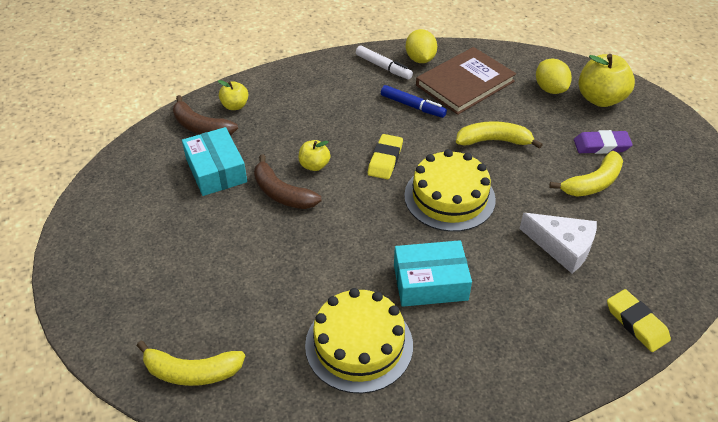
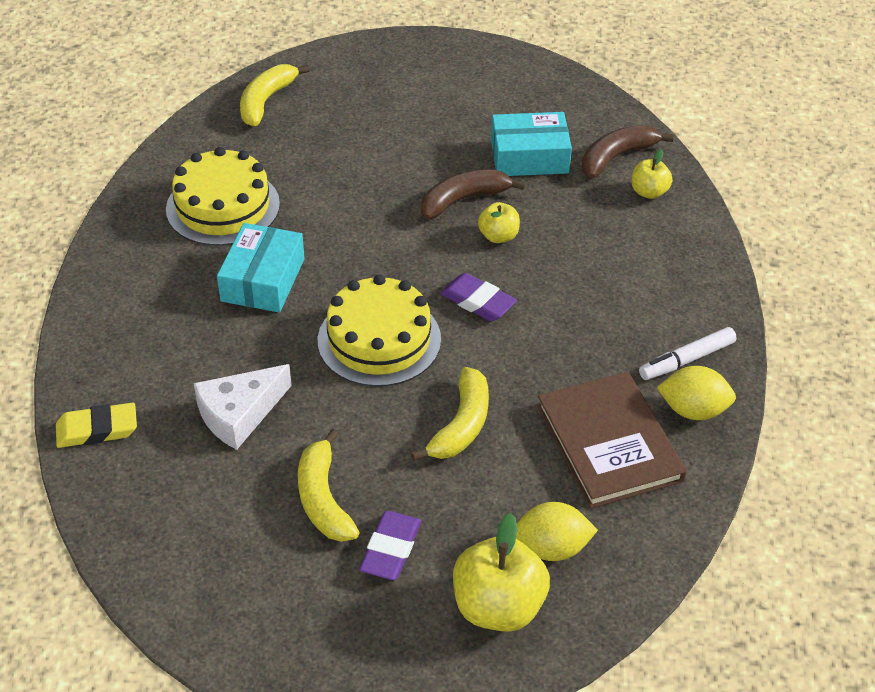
camera: 110 degrees right, 0 degrees up
yellow eraser [368,134,403,179] -> purple eraser [440,273,517,321]
blue marker [381,85,447,118] -> none

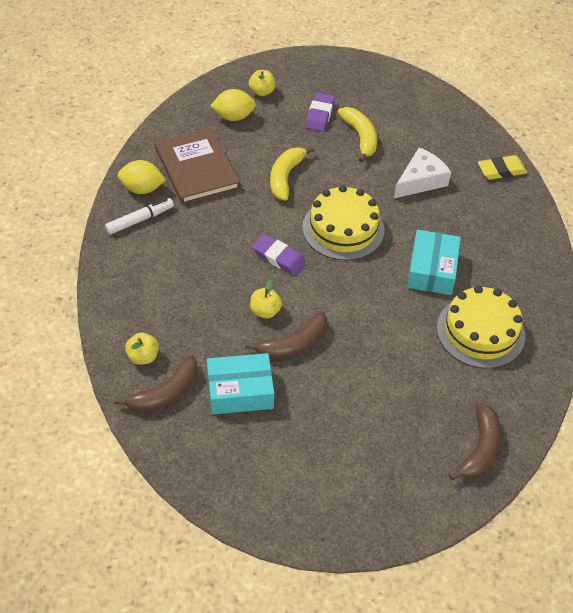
camera: 175 degrees right, 5 degrees up
yellow banana [240,64,310,126] -> brown banana [449,403,501,480]
yellow apple [453,513,550,632] -> yellow apple [249,70,275,96], size x0.55

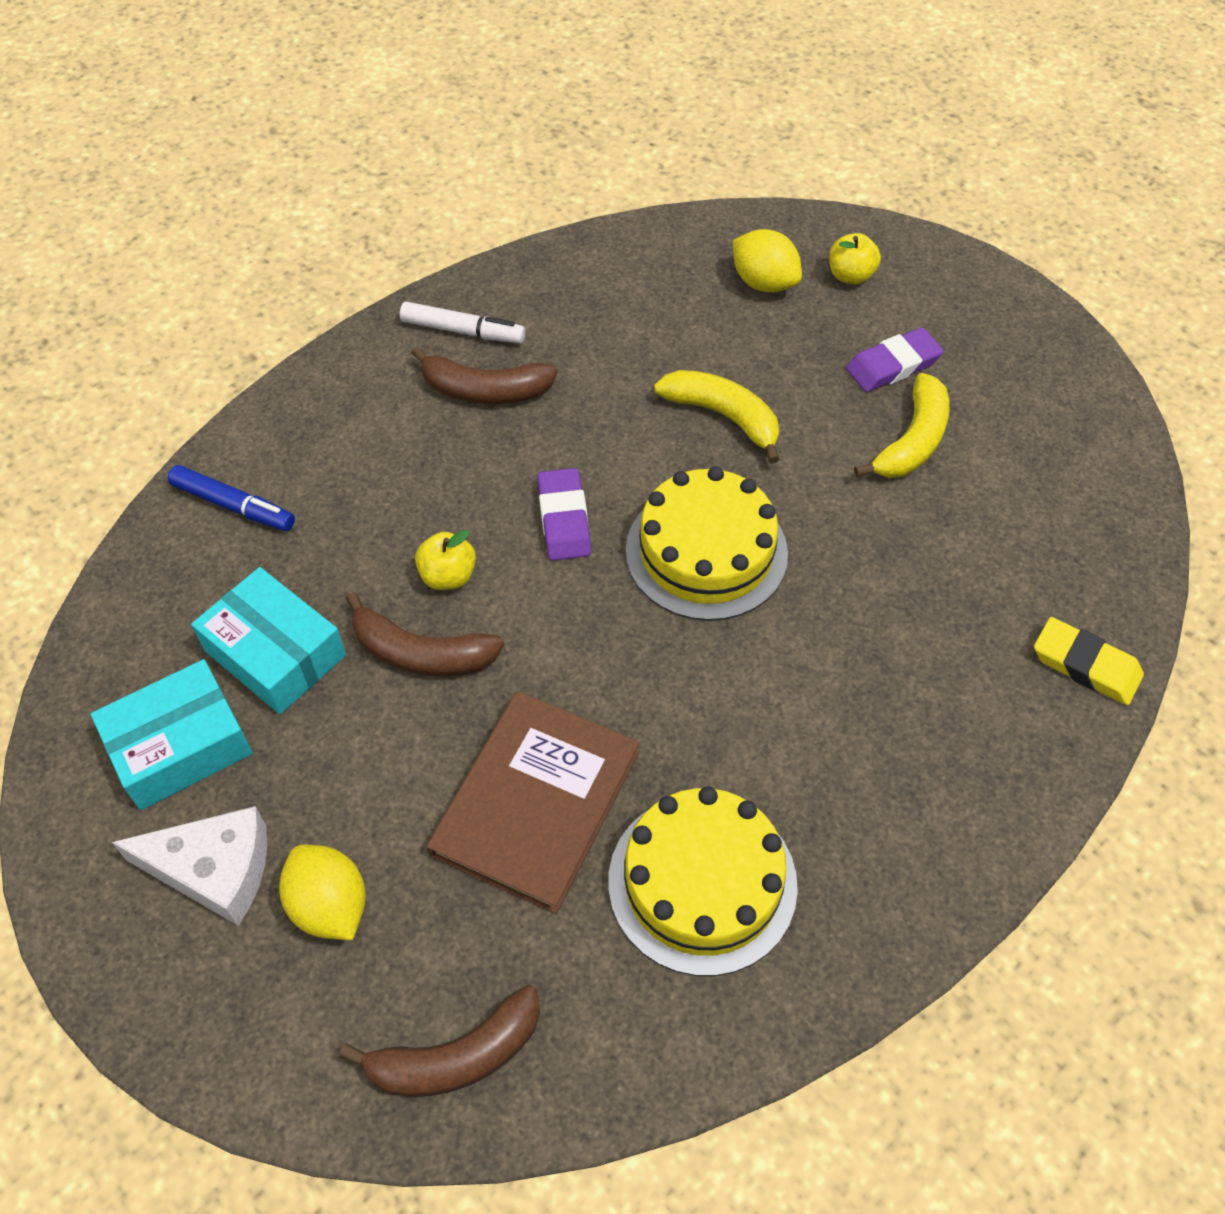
camera: 50 degrees right, 5 degrees up
brown banana [114,355,197,412] -> brown banana moved to [411,346,557,404]
yellow lemon [118,160,166,194] -> yellow lemon moved to [279,845,366,940]
yellow apple [125,332,159,365] -> blue marker [168,465,295,531]
brown book [155,128,240,205] -> brown book moved to [427,691,639,914]
yellow banana [270,146,315,201] -> yellow banana turned 60 degrees clockwise [654,370,780,464]
white cheese [394,147,451,198] -> white cheese moved to [112,806,267,926]
turquoise box [407,230,461,295] -> turquoise box moved to [91,659,253,810]

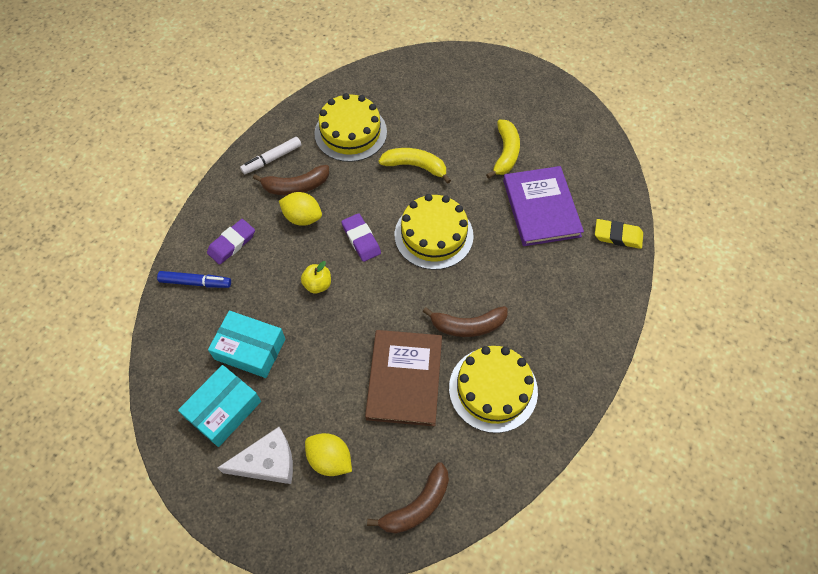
camera: 20 degrees left, 5 degrees up
brown banana [346,592,504,676] -> brown banana moved to [422,306,508,337]
white marker [400,302,525,343] -> white marker turned 150 degrees clockwise [240,137,301,174]
yellow lemon [733,229,802,293] -> yellow lemon moved to [279,192,322,226]
yellow apple [829,233,881,285] -> none
purple eraser [846,328,944,392] -> purple eraser moved to [207,219,255,265]
none -> yellow cake [314,93,387,162]
none -> purple book [503,166,584,246]

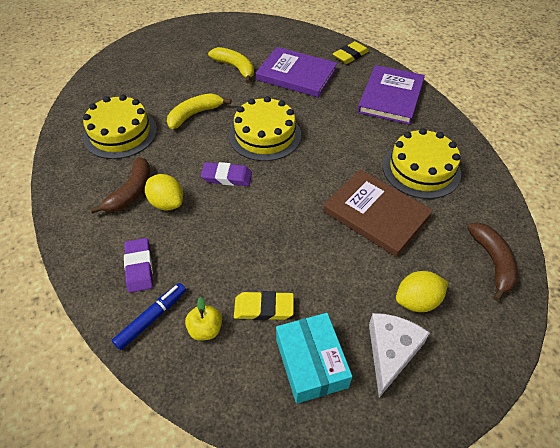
camera: 55 degrees left, 10 degrees down
turquoise box [208,311,285,378] -> yellow eraser [234,291,294,320]
white marker [240,137,301,174] -> none
yellow lemon [279,192,322,226] -> yellow lemon turned 75 degrees clockwise [145,174,183,210]
yellow apple [301,261,331,294] -> yellow apple moved to [185,297,222,341]
brown banana [422,306,508,337] -> none
none -> purple book [357,65,425,125]

